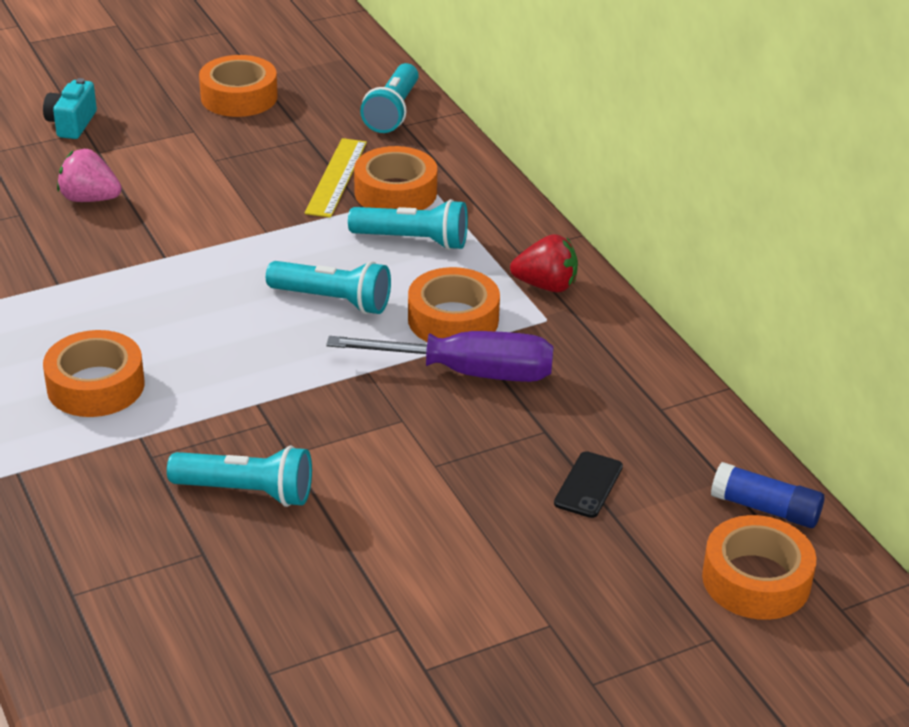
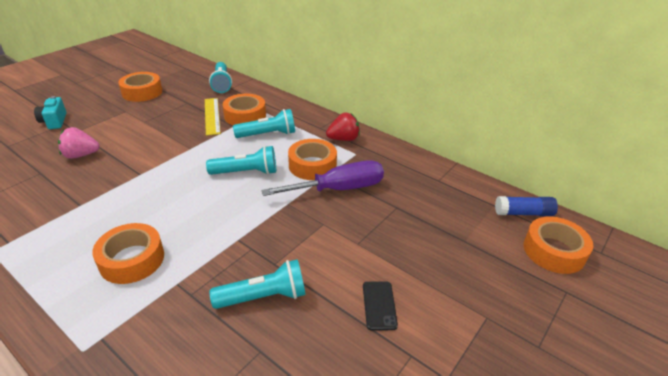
camera: 25 degrees left, 0 degrees up
black phone [554,451,623,518] -> black phone moved to [363,281,398,331]

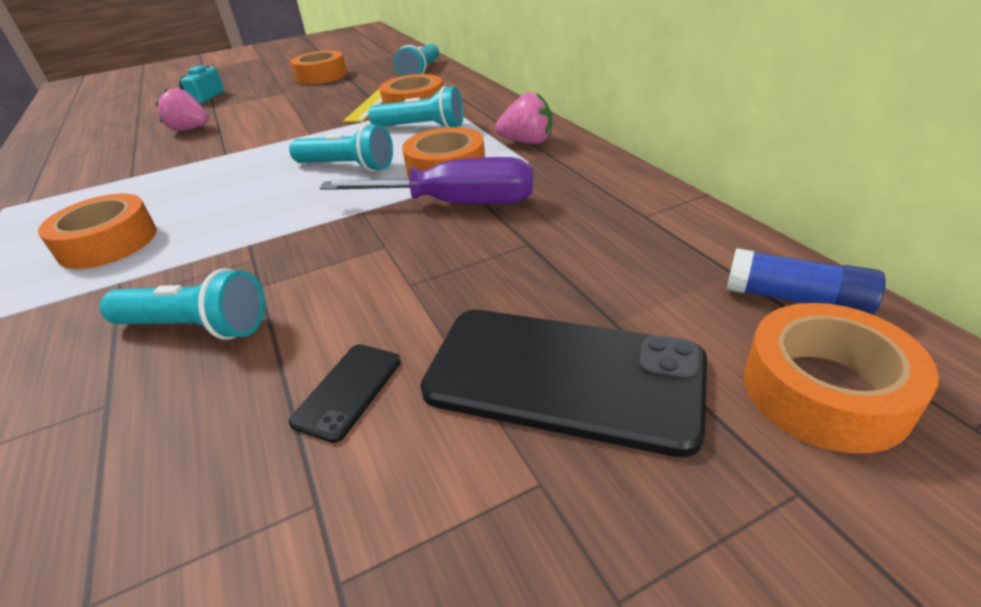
camera: 30 degrees right, 0 degrees up
red strawberry [326,112,360,141] -> pink strawberry [495,92,552,144]
none -> black phone [420,310,707,457]

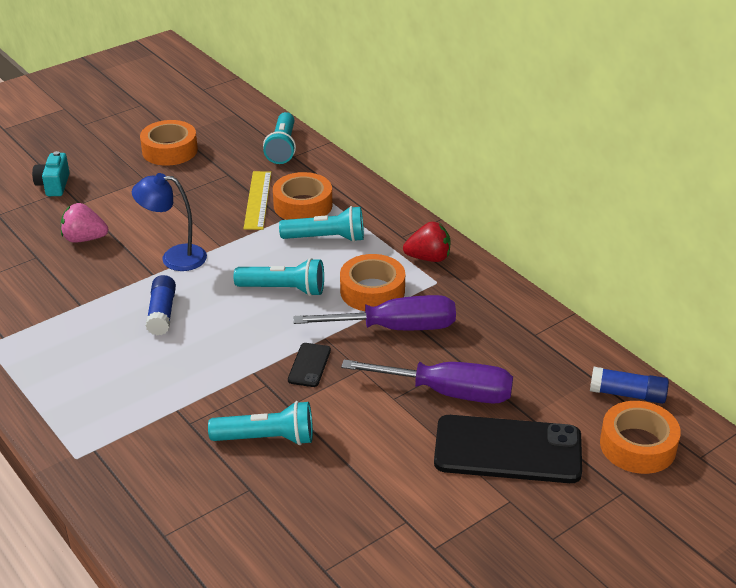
camera: 15 degrees left, 0 degrees up
orange tape [38,193,157,269] -> none
black phone [289,344,401,443] -> black phone moved to [288,343,331,387]
pink strawberry [495,92,552,144] -> red strawberry [403,222,451,262]
none -> blue lamp [132,173,207,271]
none -> blue glue stick [145,275,176,336]
none -> purple screwdriver [341,360,513,403]

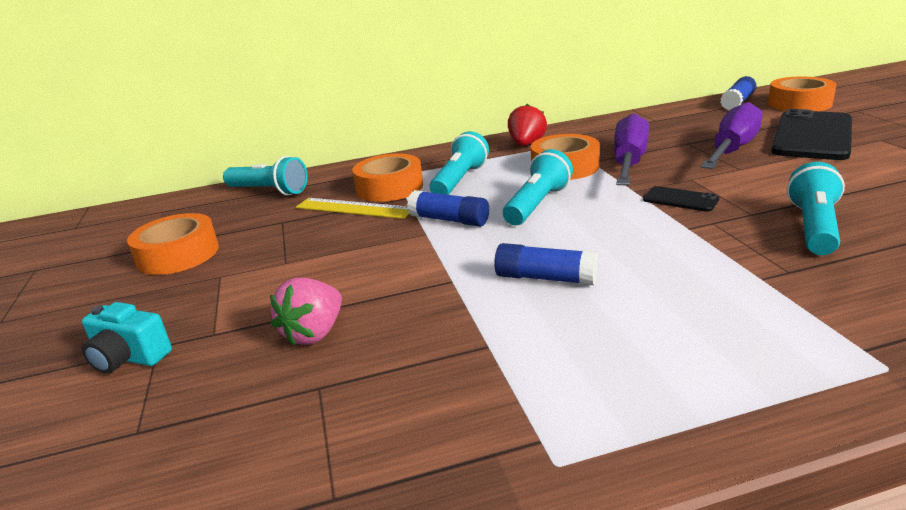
camera: 65 degrees left, 10 degrees down
blue lamp [132,173,207,271] -> none
none -> blue glue stick [407,190,489,227]

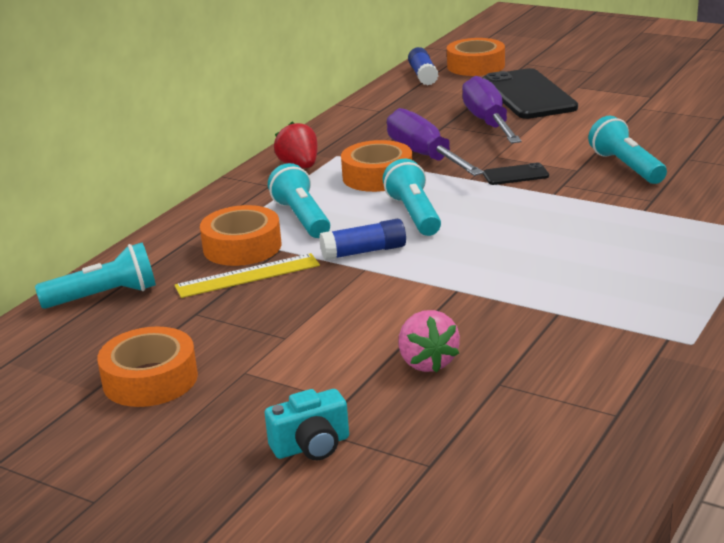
camera: 45 degrees left, 0 degrees up
blue glue stick [494,243,598,285] -> none

